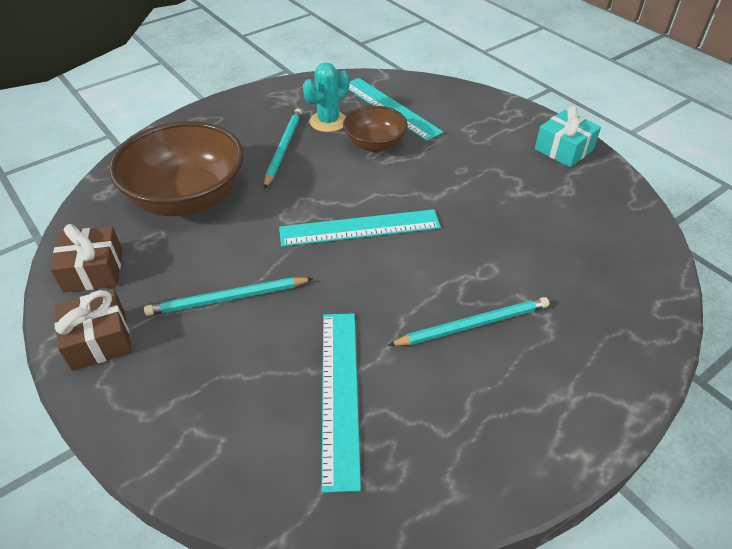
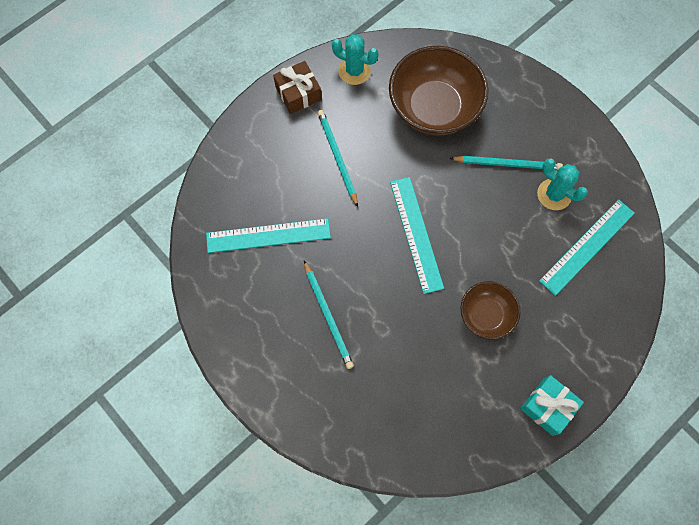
camera: 85 degrees right, 25 degrees up
brown gift [50,224,122,293] -> turquoise cactus [332,34,379,85]
brown bowl [343,106,408,152] -> brown bowl moved to [460,281,521,339]

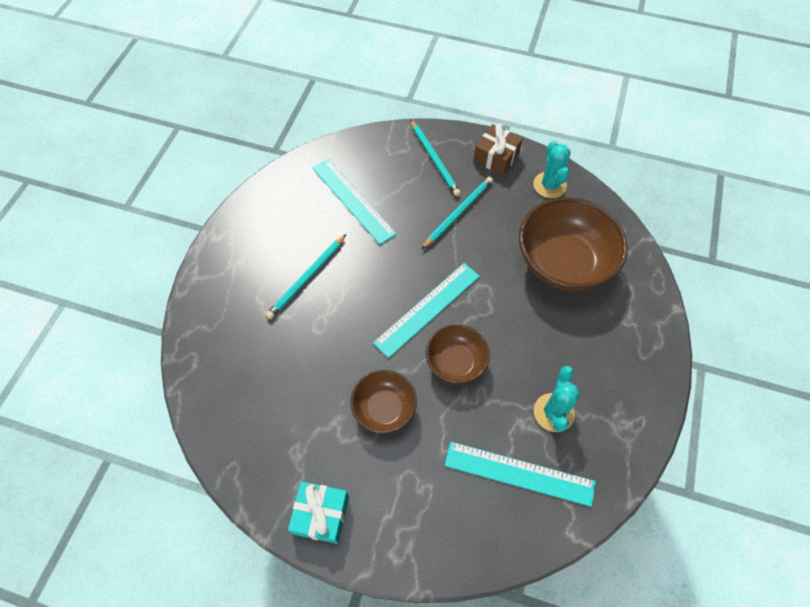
camera: 60 degrees right, 10 degrees down
turquoise pencil [450,156,563,170] -> turquoise pencil moved to [410,119,461,196]
none -> brown bowl [426,324,490,384]

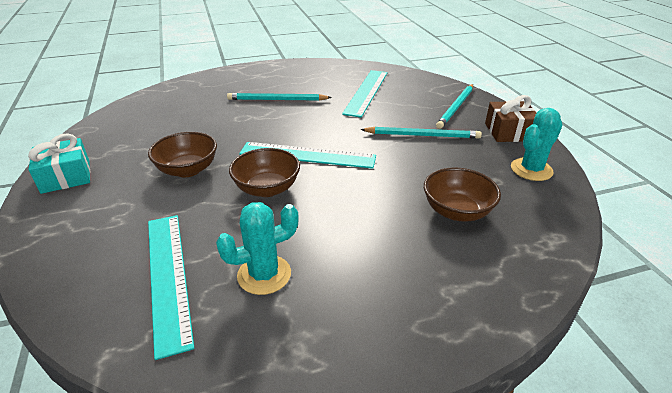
camera: 55 degrees right, 25 degrees down
brown bowl [519,197,628,291] -> brown bowl [424,168,501,221], size x0.56

